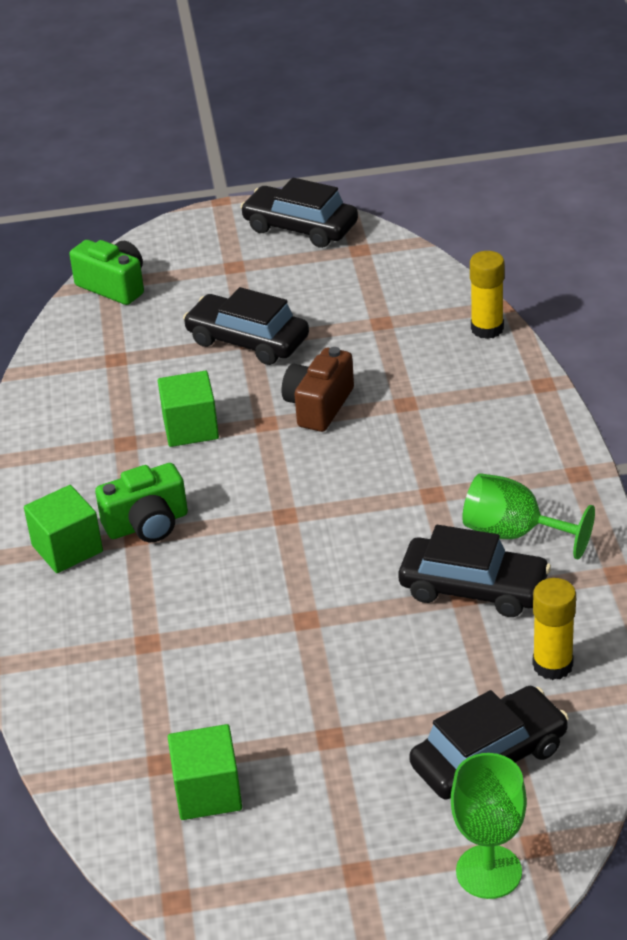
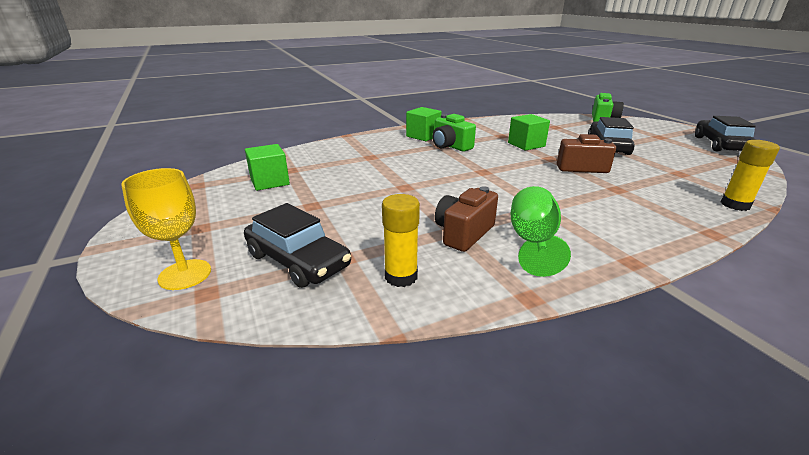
camera: 70 degrees right, 10 degrees down
black car [398,525,551,617] -> brown camera [435,186,498,252]
green goblet [451,753,527,899] -> yellow goblet [121,168,211,290]

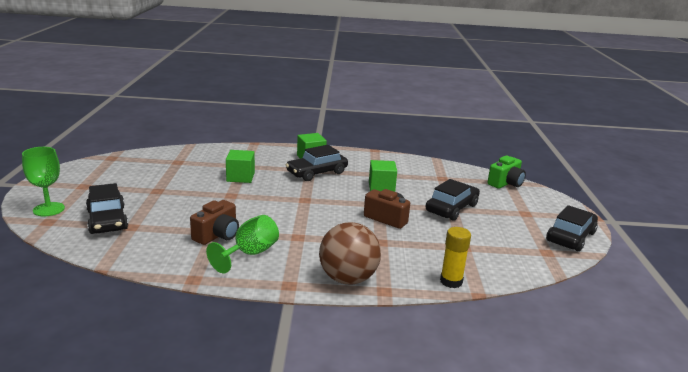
camera: 25 degrees right, 5 degrees down
yellow goblet [121,168,211,290] -> green goblet [22,147,65,216]
green cube [245,144,290,191] -> green cube moved to [226,150,255,183]
yellow glue stick [382,194,420,287] -> none
green camera [432,114,476,152] -> black car [286,145,348,181]
brown camera [435,186,498,252] -> brown camera turned 150 degrees clockwise [190,200,239,245]
none -> brown ball [319,222,381,284]

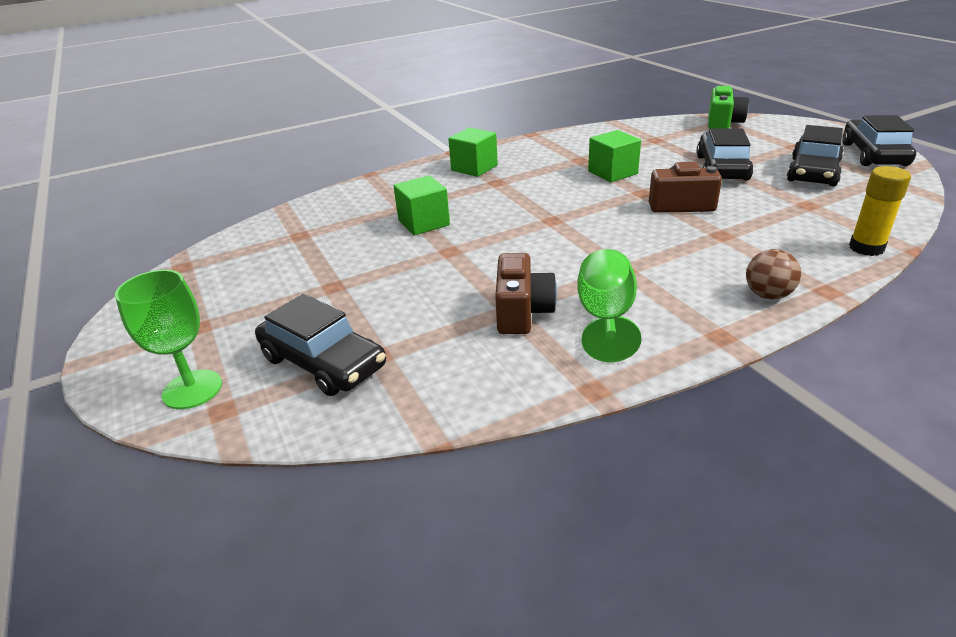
camera: 25 degrees left, 10 degrees up
black car [286,145,348,181] -> black car moved to [787,125,844,186]
brown ball [319,222,381,284] -> brown ball [746,249,801,299], size x0.53

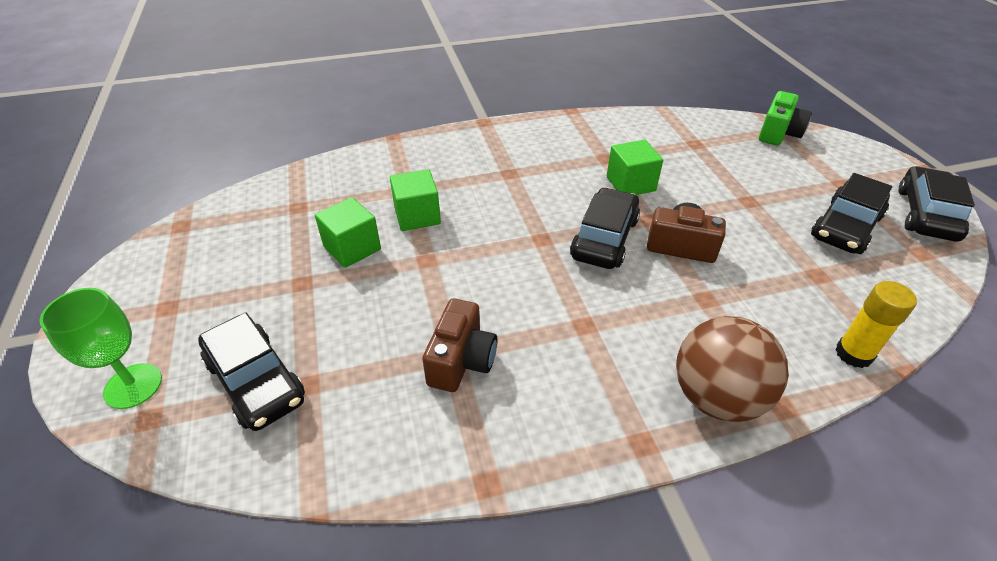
camera: 10 degrees right, 10 degrees up
green cube [449,128,498,177] -> green cube moved to [315,197,381,268]
green goblet [577,249,642,362] -> none
black car [697,129,753,180] -> black car moved to [570,187,640,269]
brown ball [746,249,801,299] -> brown ball [676,316,789,422], size x1.88

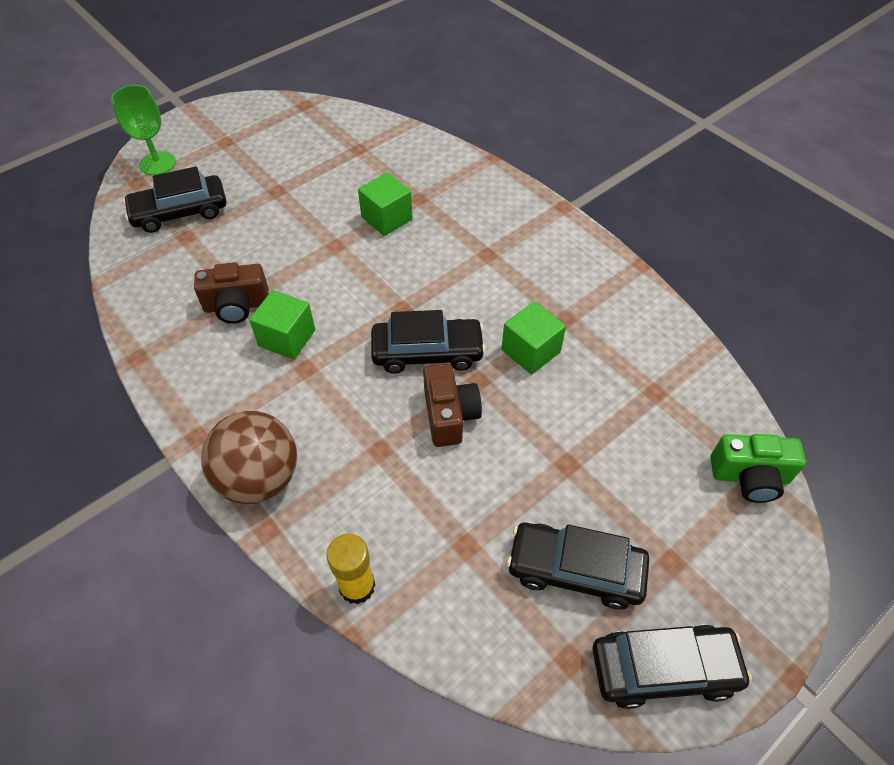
camera: 65 degrees right, 10 degrees up
black car [198,312,305,431] -> black car turned 45 degrees clockwise [123,167,226,233]
green cube [315,197,381,268] -> green cube moved to [249,290,315,360]

